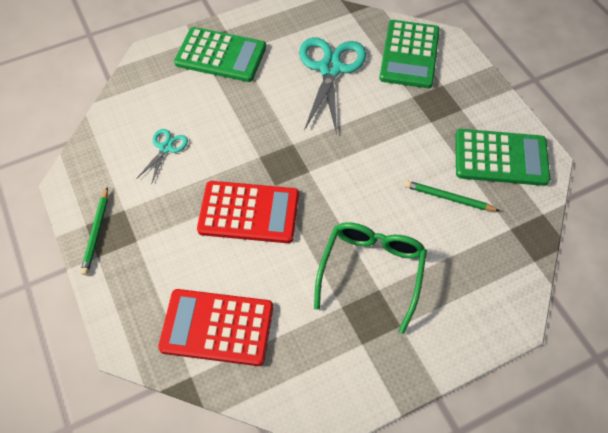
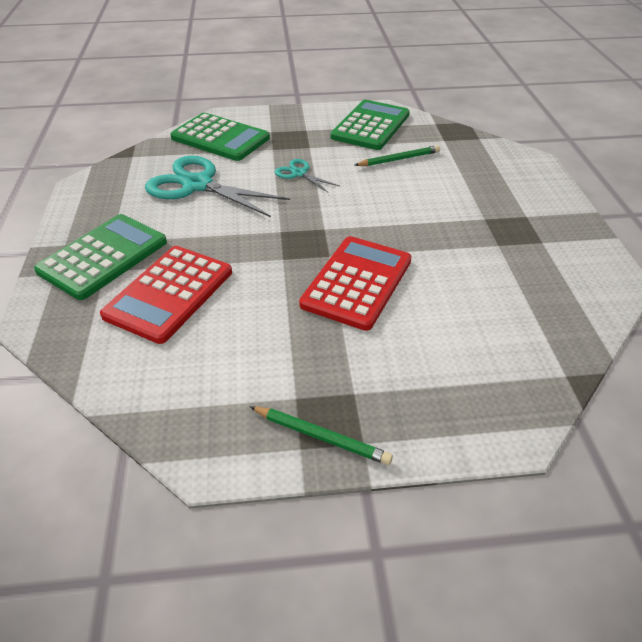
camera: 70 degrees left, 15 degrees down
turquoise scissors [136,129,188,185] -> turquoise scissors moved to [275,159,339,192]
red calculator [158,289,273,366] -> red calculator moved to [100,246,232,344]
green glasses [314,222,427,334] -> none
green pencil [404,180,500,211] -> green pencil turned 150 degrees counterclockwise [355,145,440,166]

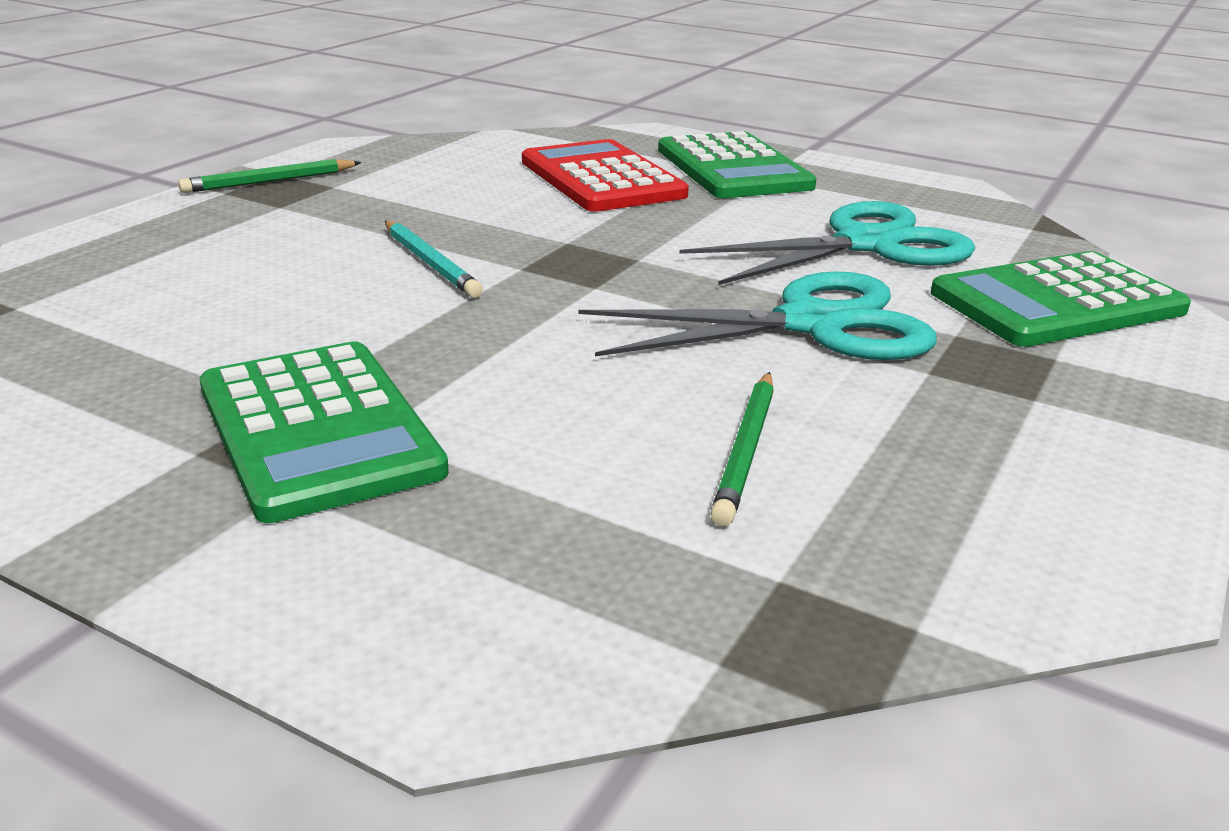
camera: 125 degrees right, 15 degrees down
turquoise scissors [275,159,339,192] -> turquoise scissors [579,271,937,360], size x2.02
red calculator [299,236,412,331] -> turquoise pencil [385,221,483,298]
green calculator [330,100,410,150] -> green calculator moved to [199,341,449,523]

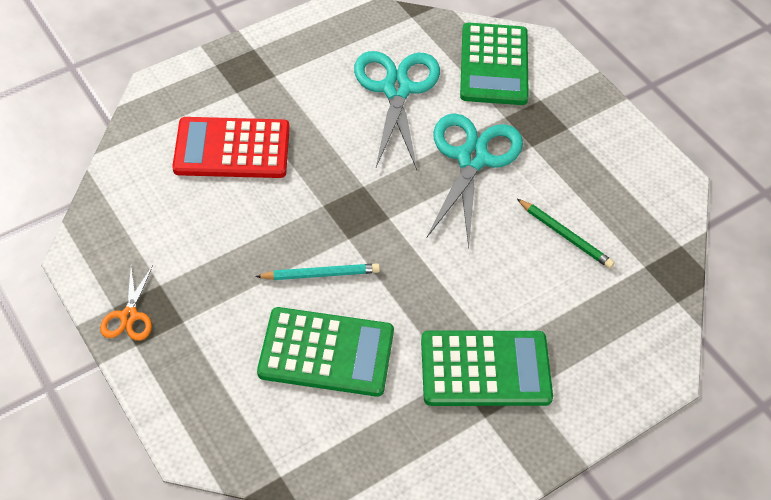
camera: 65 degrees left, 25 degrees up
green pencil [178,159,361,193] -> orange scissors [100,265,153,341]
green calculator [658,131,817,198] -> green calculator moved to [257,307,394,397]

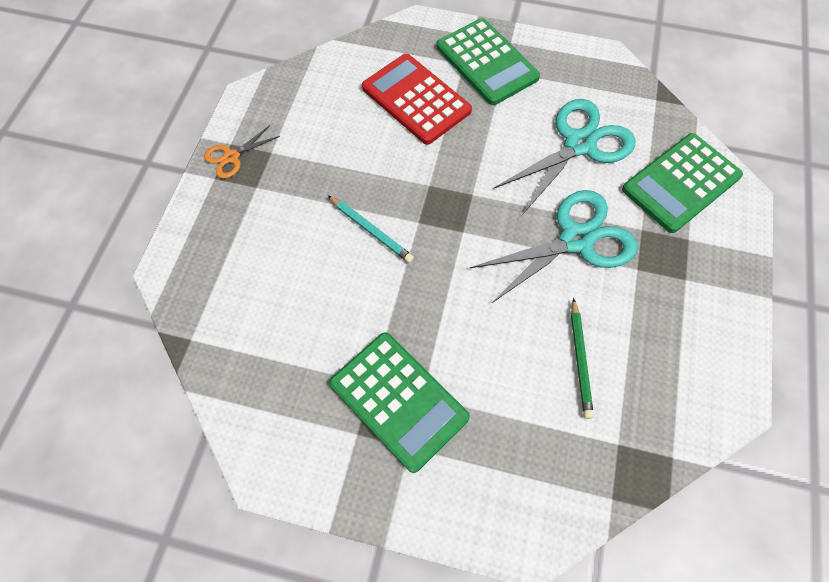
camera: 50 degrees right, 10 degrees up
green calculator [257,307,394,397] -> green calculator moved to [436,18,540,105]

